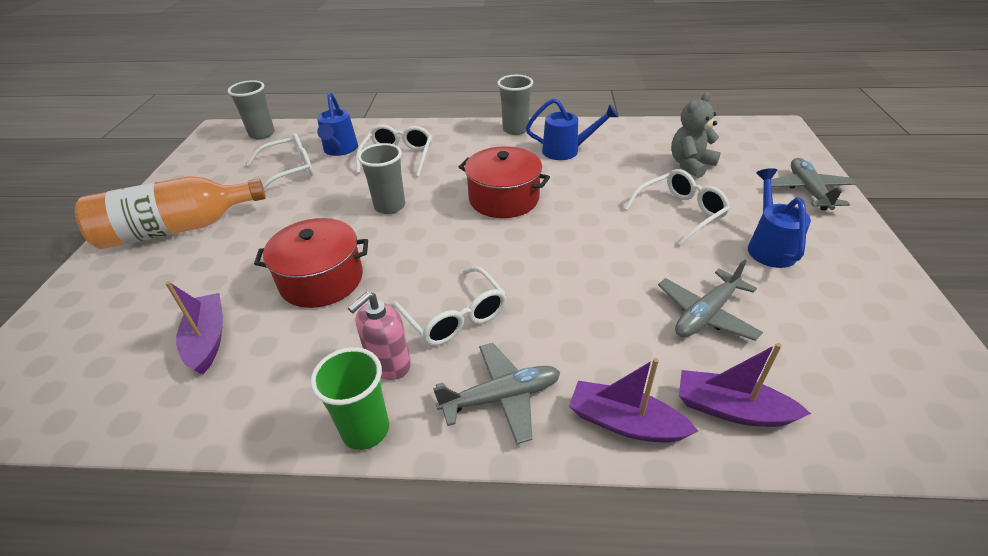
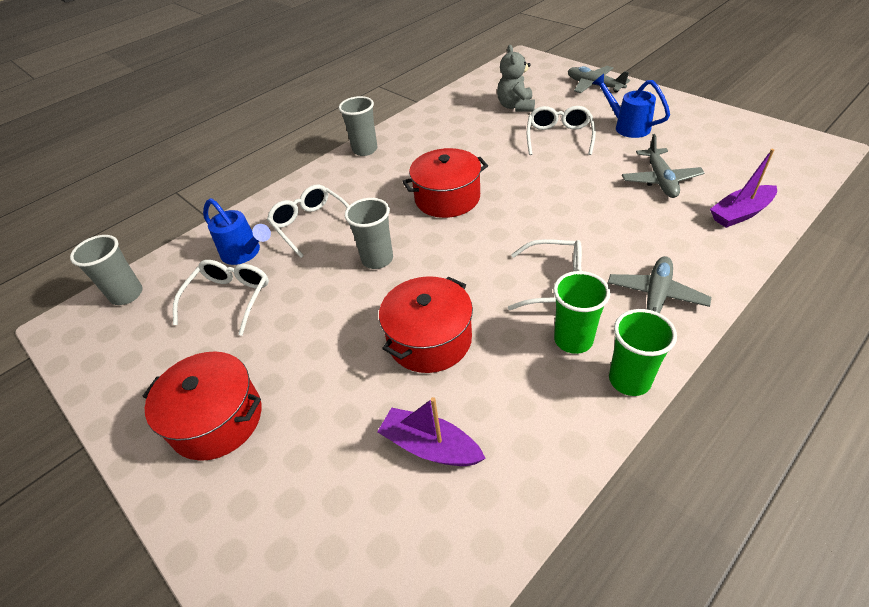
camera: 45 degrees left, 5 degrees up
orange bottle [75,176,266,249] -> red pot [143,351,261,461]
pink soap dispenser [348,292,411,380] -> green cup [553,271,610,354]
blue watering can [526,98,618,160] -> none
purple boat [569,358,698,442] -> none

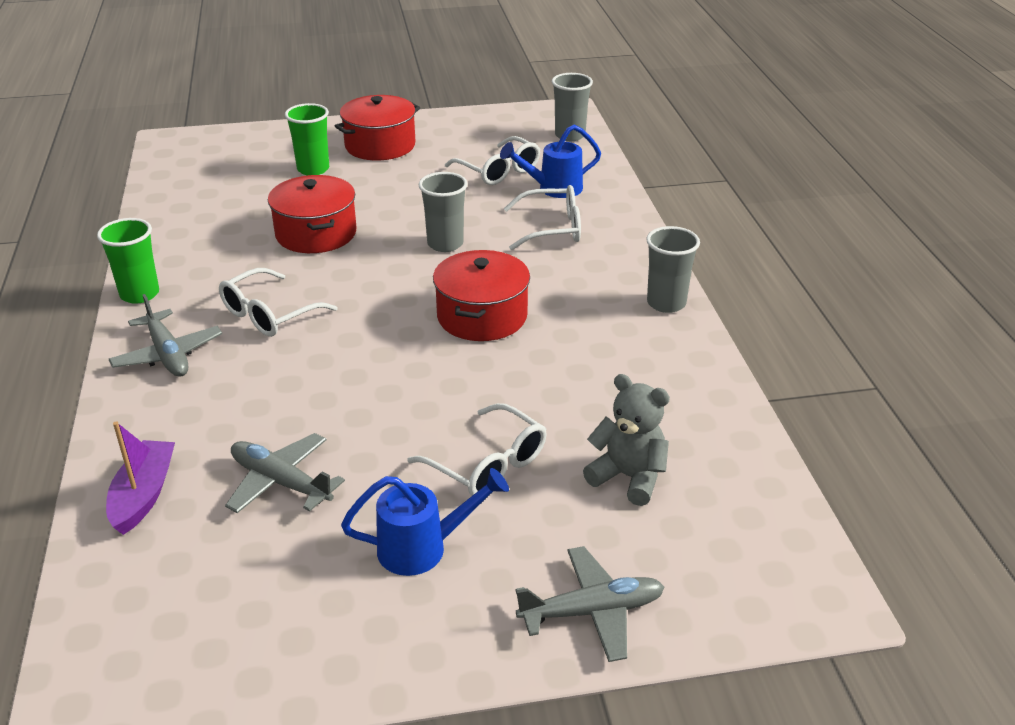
camera: 120 degrees right, 10 degrees down
purple boat [377,397,486,466] -> none
green cup [553,271,610,354] -> green cup moved to [285,103,329,175]

